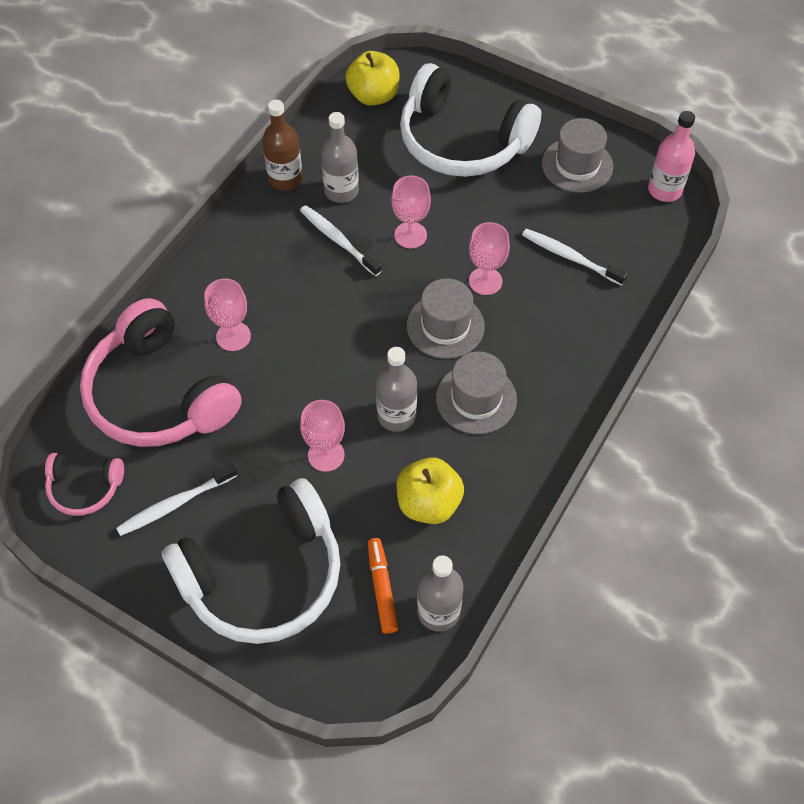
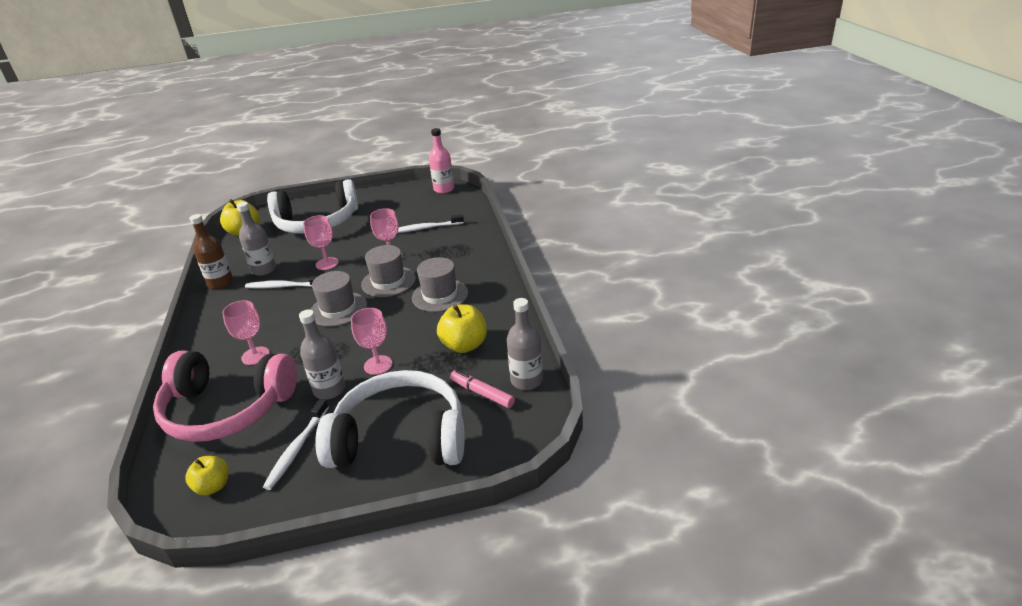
camera: 40 degrees left, 25 degrees down
pink headphones [45,453,124,516] -> yellow apple [185,456,228,496]
white headphones [162,478,340,644] -> white headphones turned 105 degrees counterclockwise [315,370,465,468]
orange marker [368,538,398,634] -> pink marker [450,370,515,408]
grey bottle [376,347,417,432] -> grey bottle moved to [299,309,345,400]
grey hat [542,118,613,193] -> grey hat moved to [311,271,367,327]

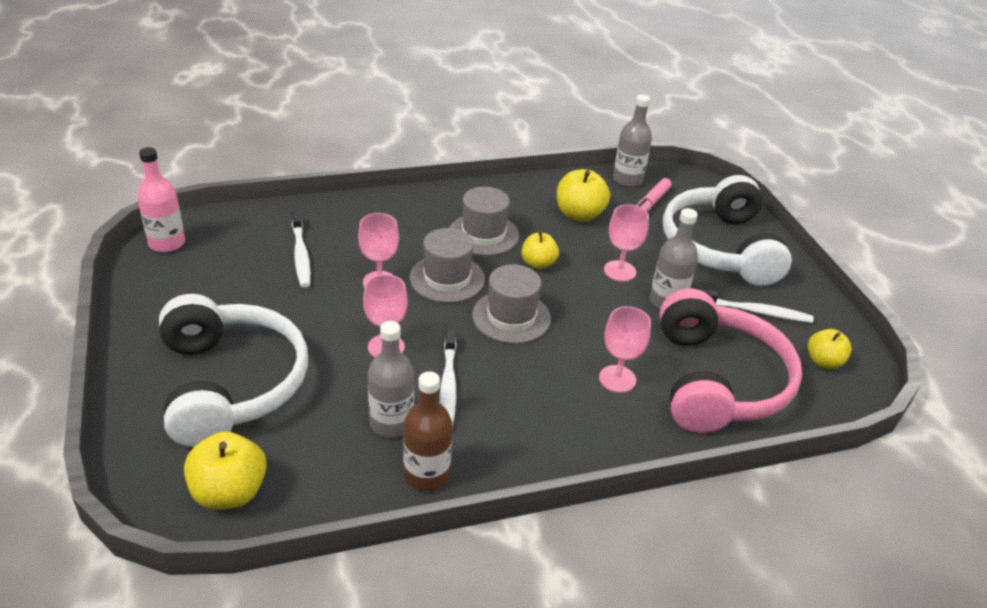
camera: 100 degrees left, 5 degrees up
none -> yellow apple [521,231,559,269]

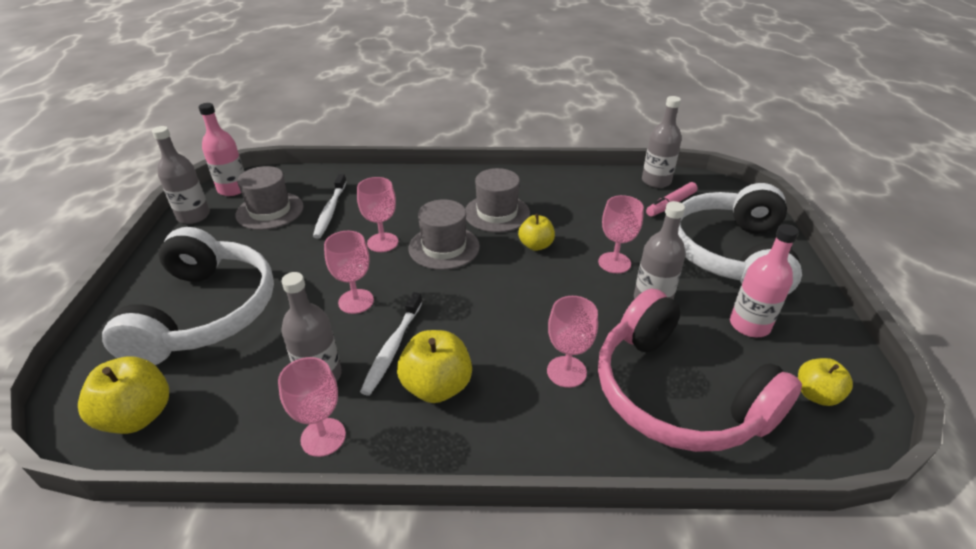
camera: 20 degrees right, 0 degrees up
brown bottle [403,371,452,491] -> pink goblet [278,357,346,457]
grey hat [472,265,551,344] -> grey hat moved to [235,166,304,230]
yellow apple [557,169,610,222] -> yellow apple moved to [397,330,472,403]
pink headphones [660,289,802,433] -> pink headphones turned 120 degrees clockwise [598,289,802,452]
white toothbrush [698,288,814,323] -> pink bottle [730,224,799,337]
none -> grey bottle [152,126,210,224]

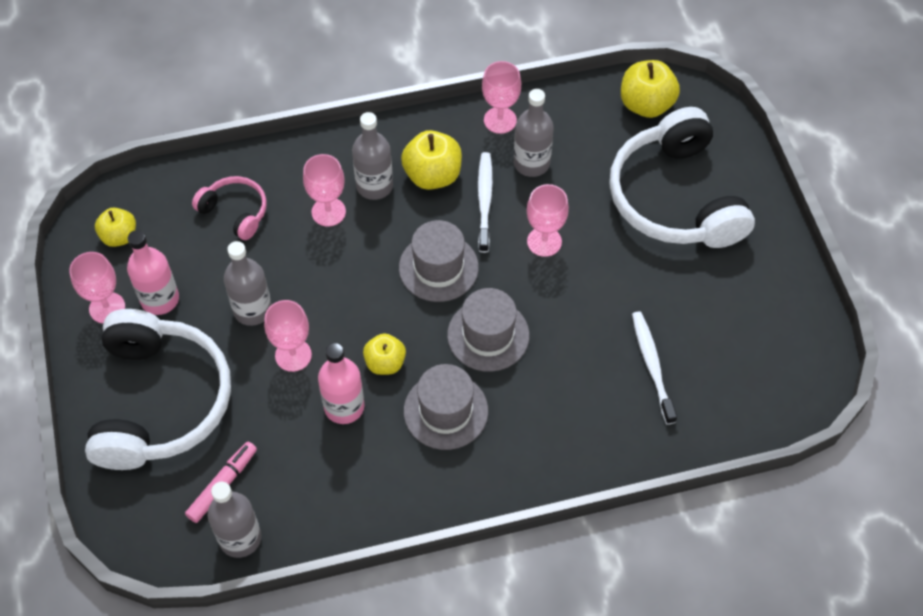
camera: 165 degrees right, 20 degrees up
grey bottle [152,126,210,224] -> grey bottle moved to [352,112,393,200]
pink bottle [198,103,244,196] -> pink bottle moved to [318,343,365,424]
grey hat [235,166,304,230] -> grey hat moved to [399,220,479,302]
pink goblet [357,177,398,252] -> pink goblet moved to [69,252,125,324]
pink headphones [598,289,802,452] -> pink headphones [192,176,267,240], size x0.48

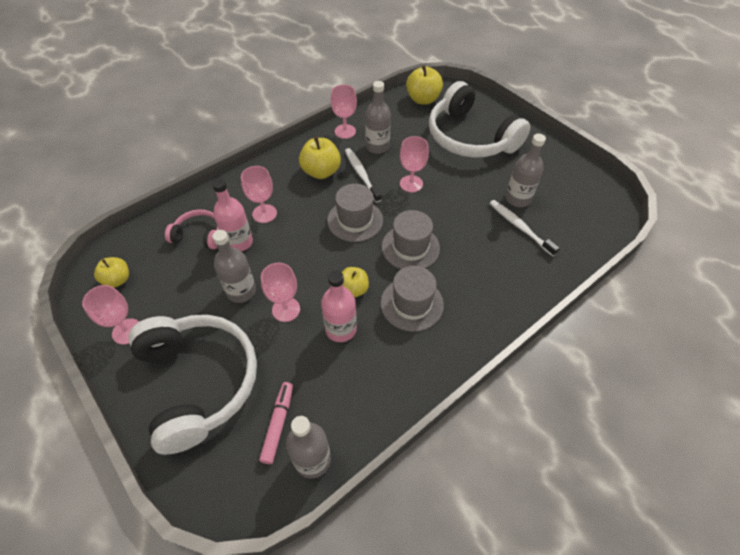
camera: 25 degrees left, 5 degrees down
pink bottle [127,230,179,315] -> pink bottle moved to [212,178,253,252]
grey bottle [352,112,393,200] -> grey bottle moved to [505,133,546,207]

